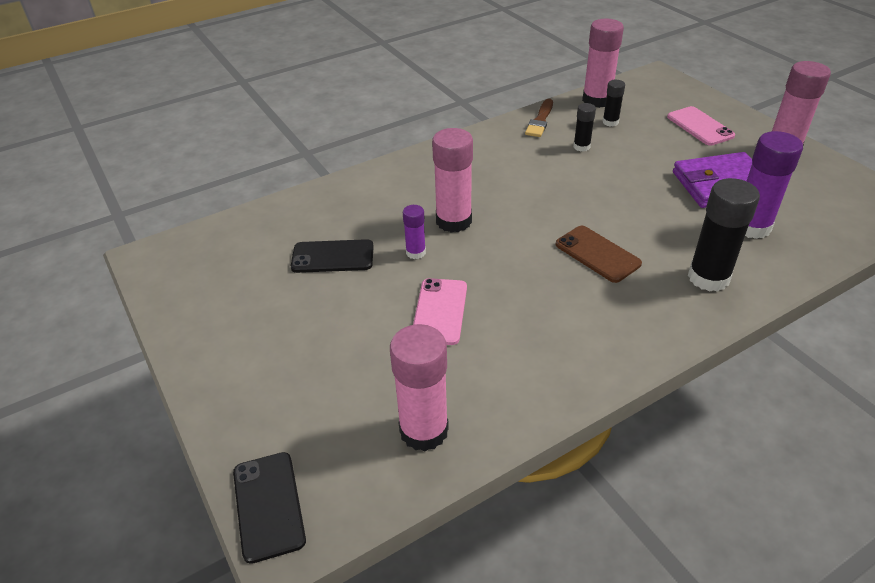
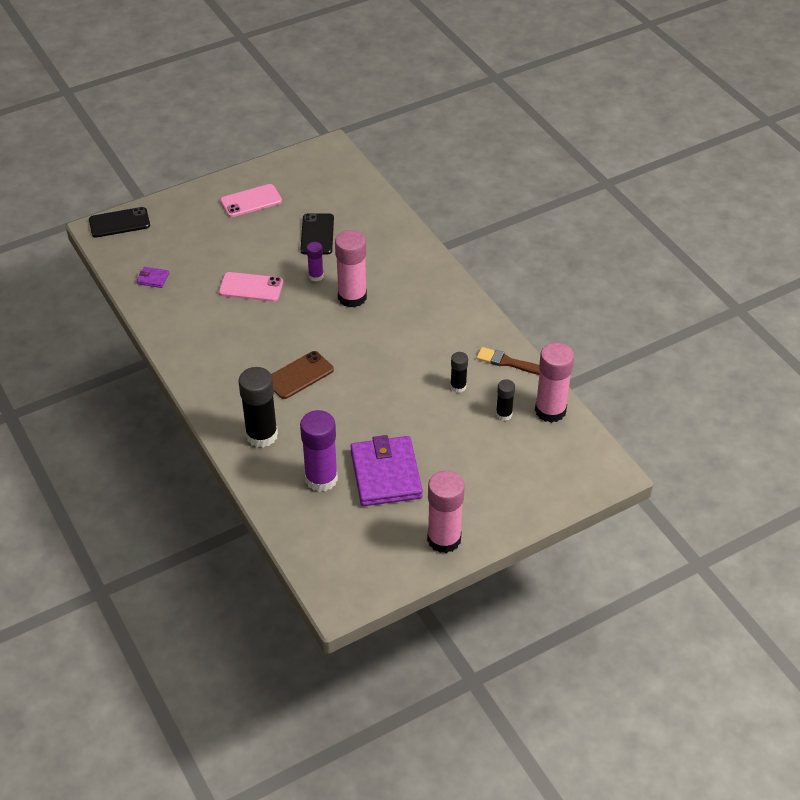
camera: 90 degrees right, 5 degrees up
pink glue stick [390,324,449,451] -> purple wallet [137,267,169,288]
pink phone [667,106,735,146] -> pink phone moved to [220,184,282,217]

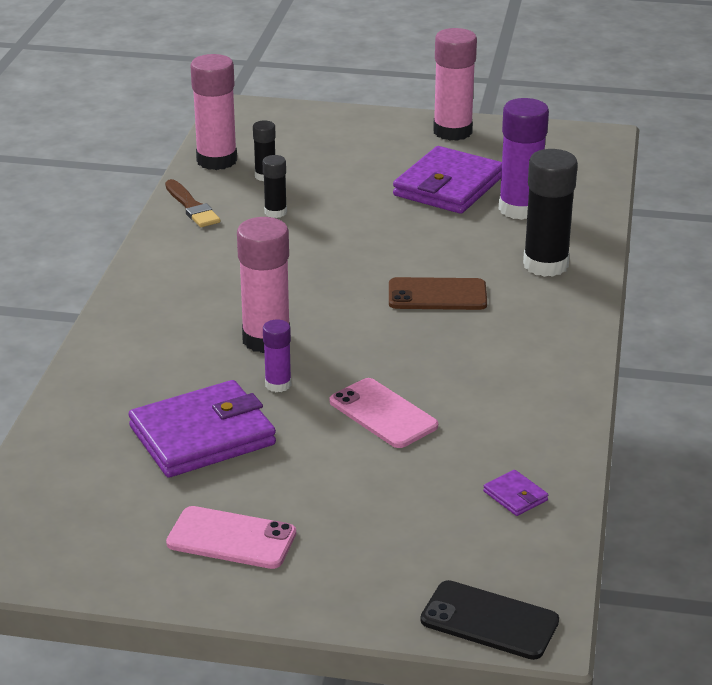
camera: 140 degrees left, 15 degrees down
black phone [300,213,334,254] -> purple wallet [129,380,276,478]

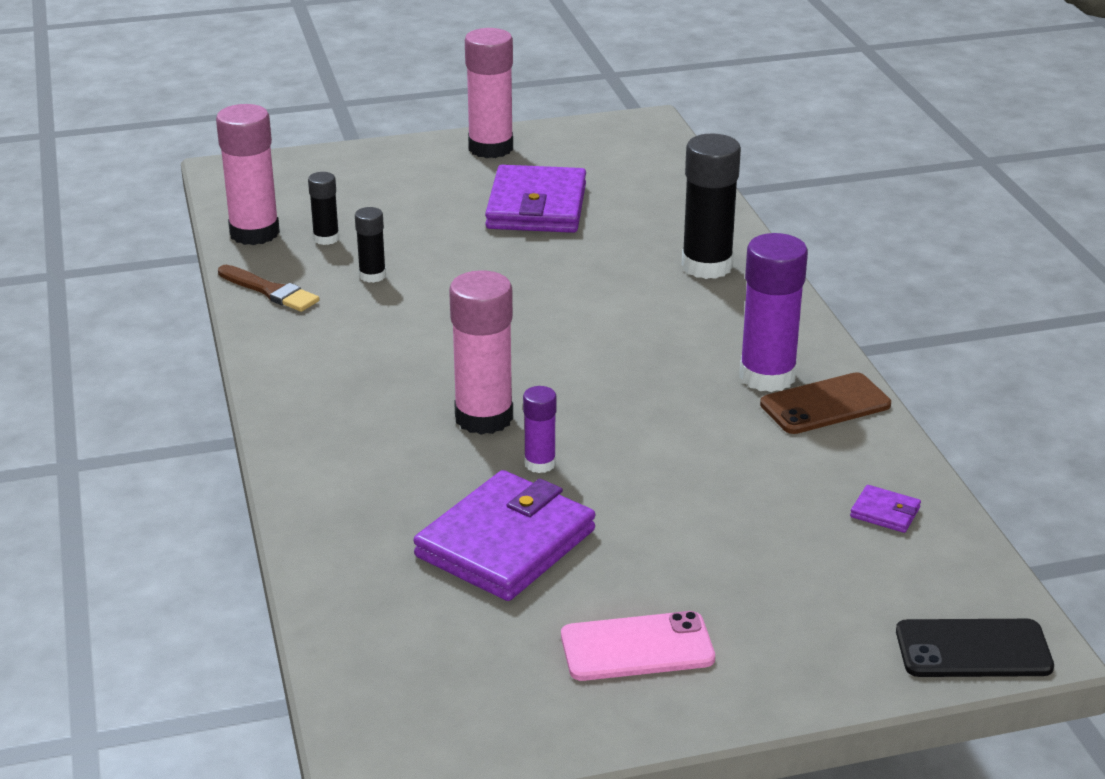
camera: 25 degrees left, 0 degrees up
pink phone [330,378,438,448] -> none
brown phone [389,277,487,310] -> brown phone moved to [760,372,891,434]
purple glue stick [499,98,549,220] -> purple glue stick moved to [739,233,808,392]

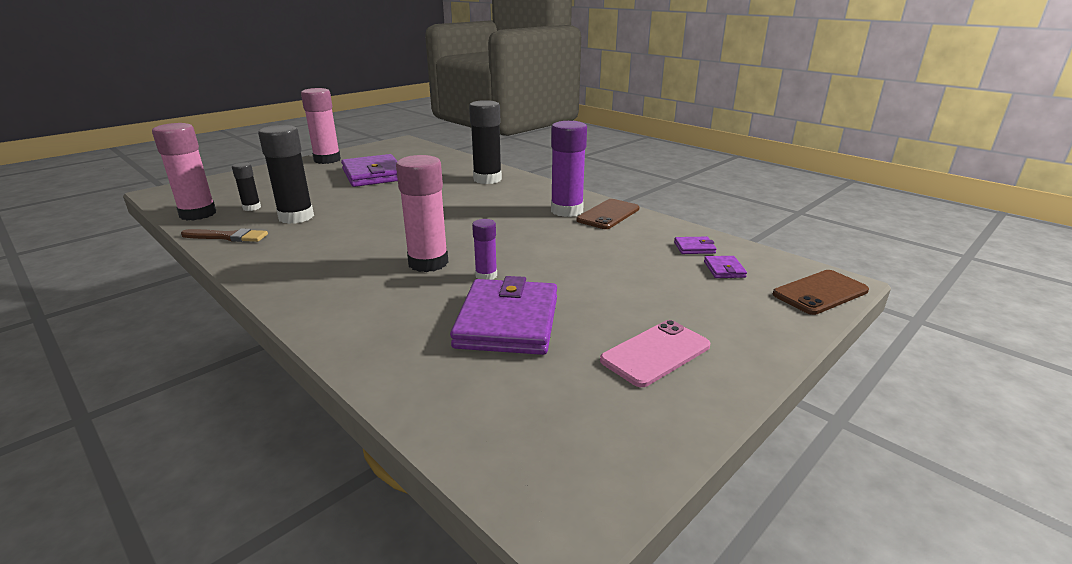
camera: 30 degrees left, 5 degrees down
black glue stick [355,207,386,283] -> black glue stick [258,125,314,224], size x1.91
black phone [896,619,1054,677] -> brown phone [773,270,869,315]
none -> purple wallet [704,256,747,278]

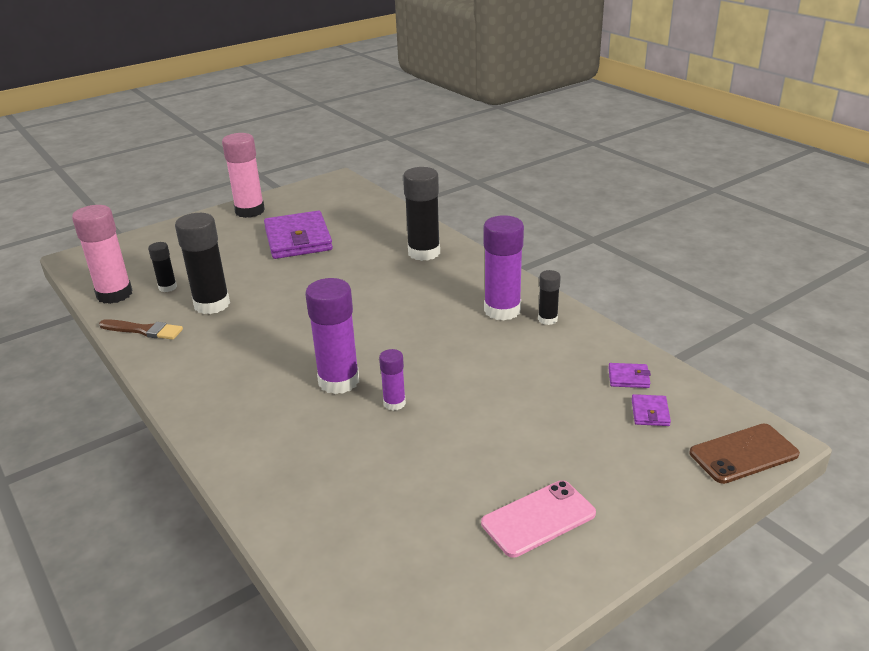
camera: 10 degrees right, 5 degrees up
pink glue stick [396,155,449,272] -> purple glue stick [305,278,359,394]
purple wallet [450,276,557,355] -> none
brown phone [576,199,639,229] -> black glue stick [538,270,561,325]

